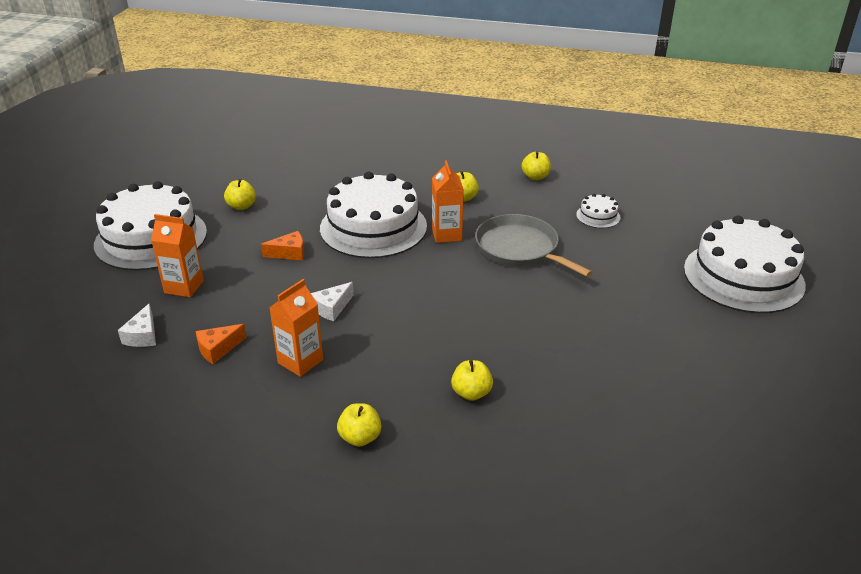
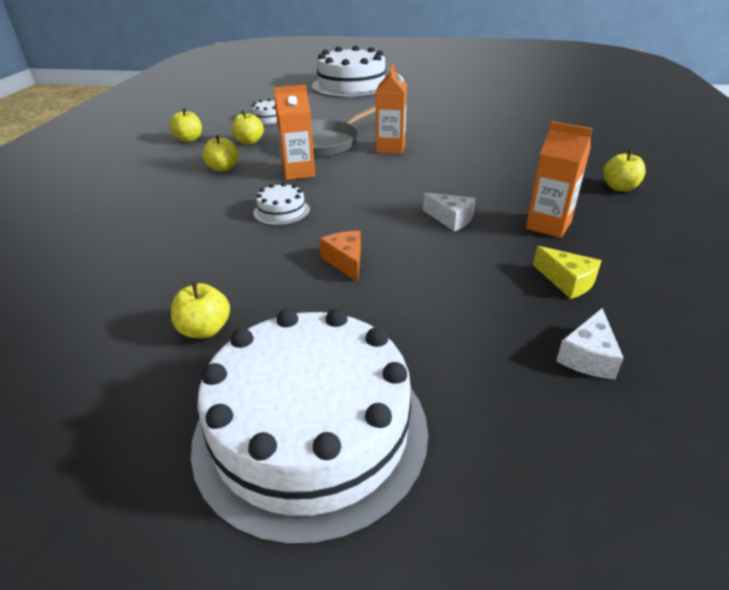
camera: 95 degrees left, 0 degrees up
white cheese [118,303,156,347] -> white cheese turned 120 degrees clockwise [556,308,624,379]
orange carton [151,214,204,297] -> orange carton moved to [376,64,407,154]
orange cheese [196,324,247,364] -> yellow cheese [533,246,601,299]
white cake [320,172,427,258] -> white cake [253,182,310,226], size x0.42
yellow apple [451,360,493,401] -> yellow apple moved to [232,111,264,145]

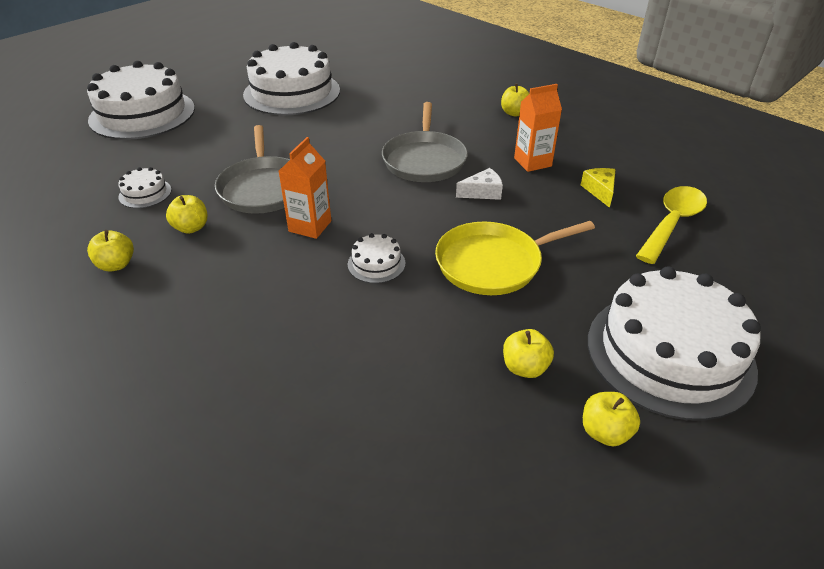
camera: 55 degrees left, 5 degrees up
yellow apple [202,135,239,172] -> yellow apple moved to [583,392,640,446]
orange cheese [319,231,361,282] -> yellow pan [435,221,595,295]
orange carton [376,64,407,154] -> none
yellow cheese [533,246,601,299] -> yellow cheese turned 90 degrees counterclockwise [581,168,616,208]
white cheese [556,308,624,379] -> yellow spoon [636,186,707,264]
none -> white cake [243,42,340,115]
none -> grey pan [382,102,468,182]

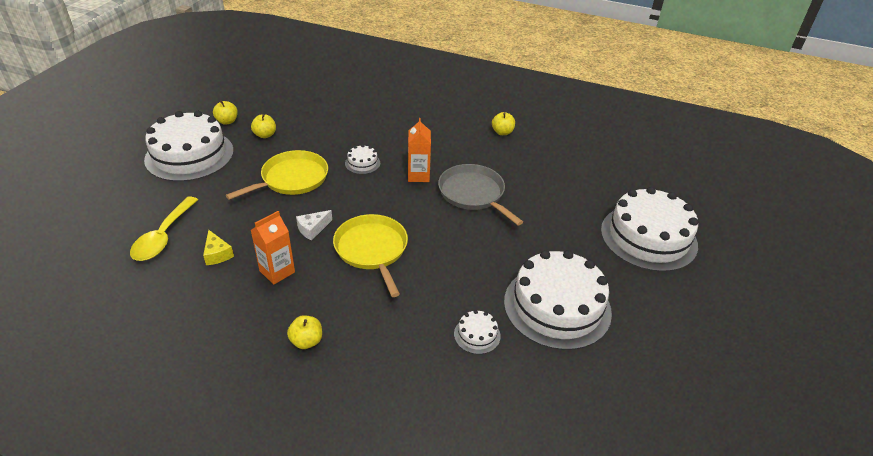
camera: 155 degrees right, 0 degrees up
white cake [118,167,171,208] -> white cake moved to [454,310,501,354]
yellow apple [166,195,207,234] -> none
grey pan [382,102,468,182] -> yellow pan [333,214,408,297]

